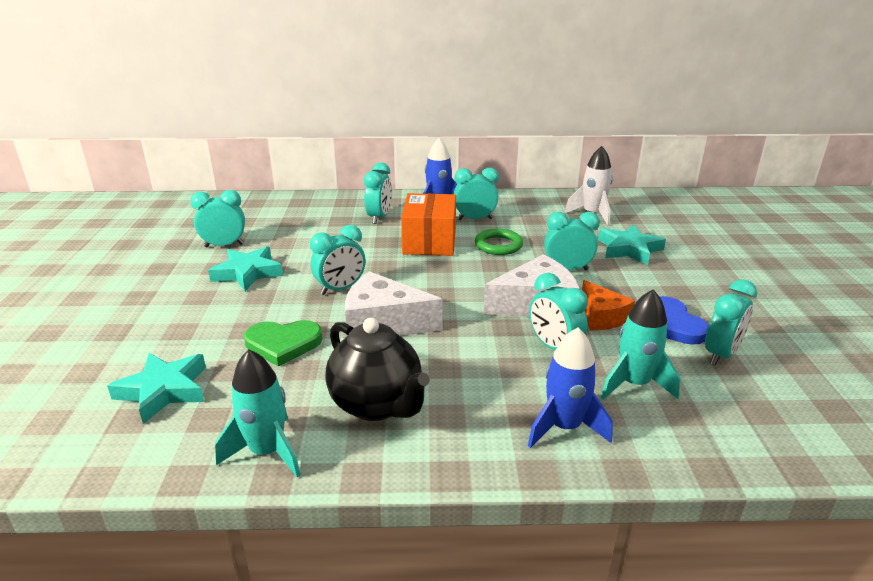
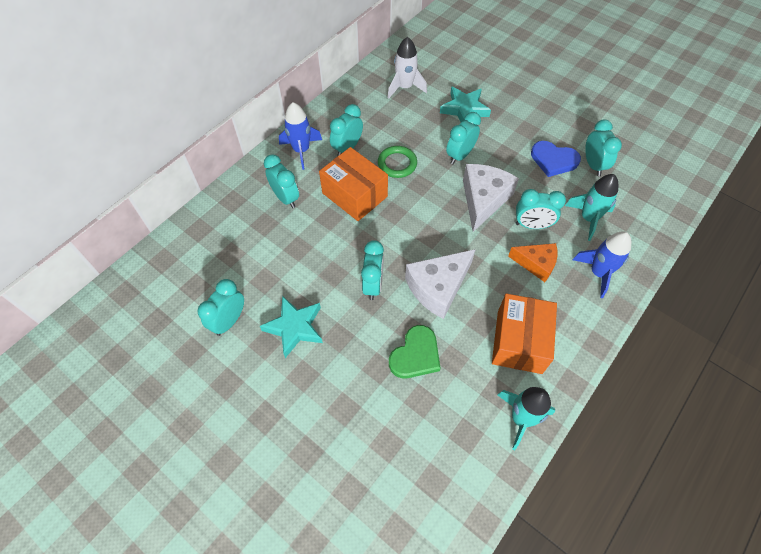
camera: 50 degrees left, 30 degrees up
turquoise star [107,353,206,424] -> none
black teapot [326,318,430,421] -> orange box [492,293,557,374]
orange cheese [582,280,635,330] -> orange cheese moved to [508,243,557,282]

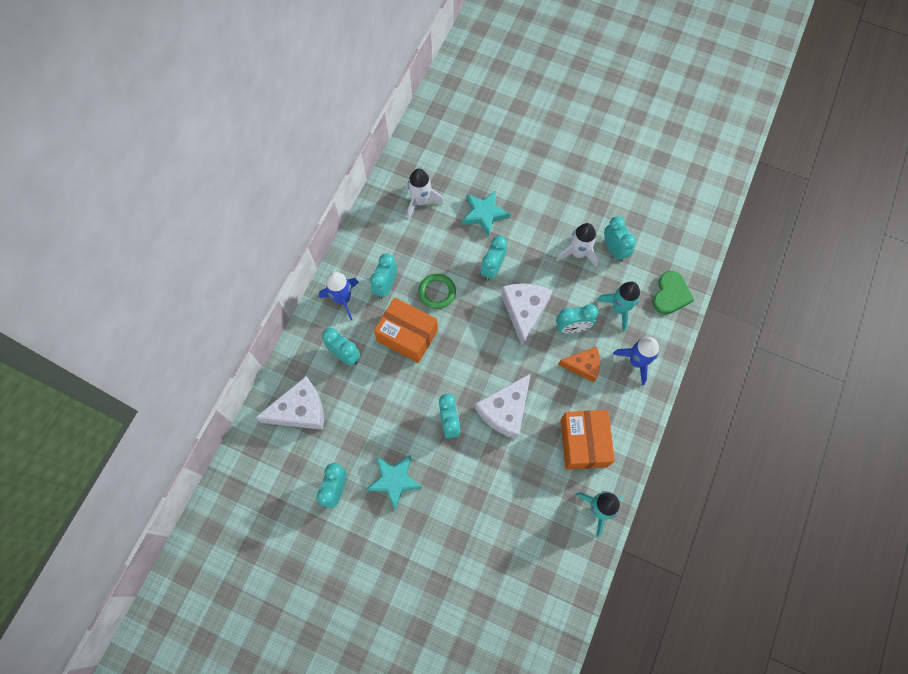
camera: 15 degrees left, 10 degrees up
green heart [389,325,441,379] -> green heart moved to [652,271,694,315]
blue heart [531,141,581,177] -> white rocket [557,223,599,268]
none -> white cheese [255,376,324,430]

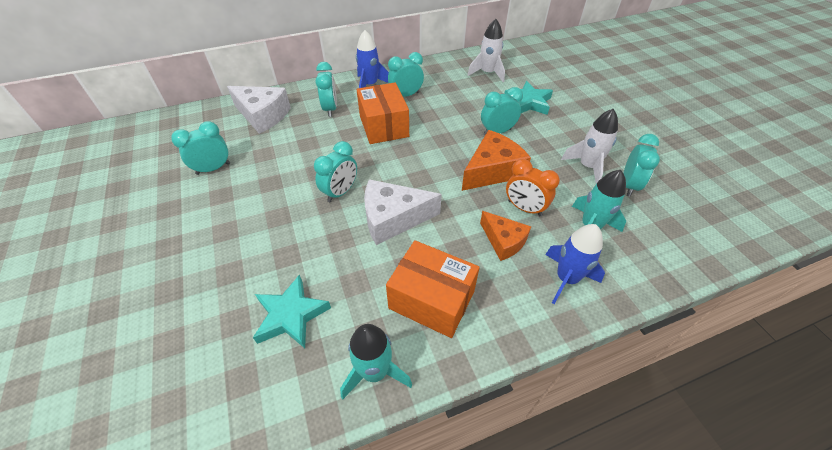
camera: 45 degrees right, 20 degrees down
turquoise star [366,455,422,510] -> turquoise star moved to [253,274,331,348]
green ring [418,274,456,309] -> none
white cheese [501,283,553,348] -> orange cheese [462,130,531,191]
turquoise clock [556,304,598,334] -> orange clock [506,159,560,216]
orange box [561,410,615,470] -> orange box turned 75 degrees clockwise [386,240,480,338]
green heart [652,271,694,315] -> none

